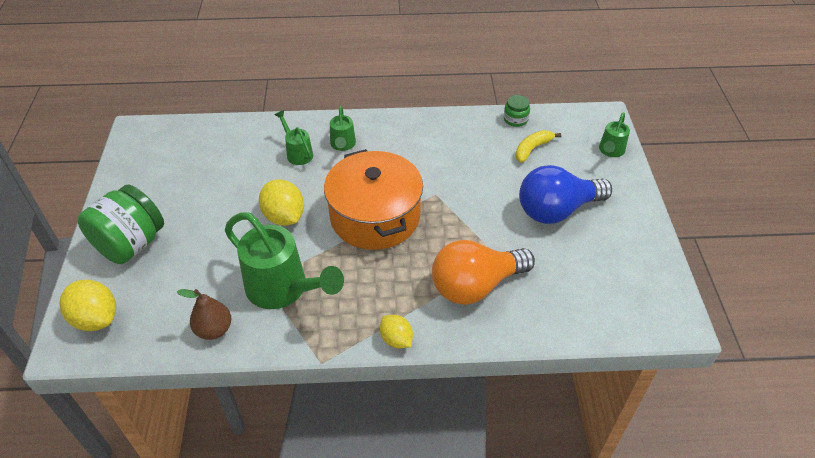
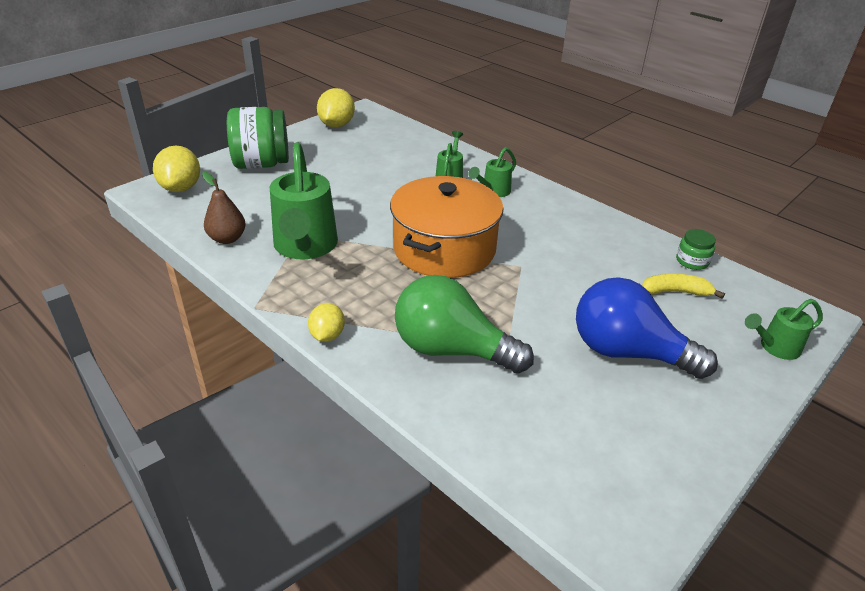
camera: 45 degrees right, 10 degrees down
yellow lemon [259,179,304,226] -> yellow lemon moved to [317,88,355,127]
orange light bulb [432,240,535,305] -> green light bulb [395,275,534,373]

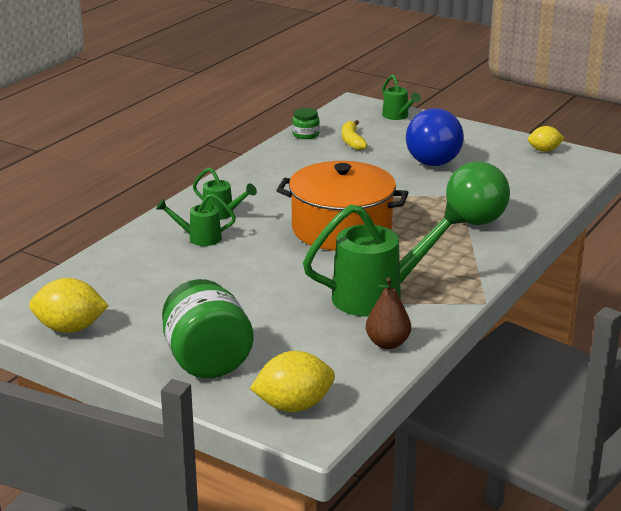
camera: 100 degrees left, 10 degrees down
yellow lemon [308,303,345,342] -> yellow lemon moved to [528,126,565,152]

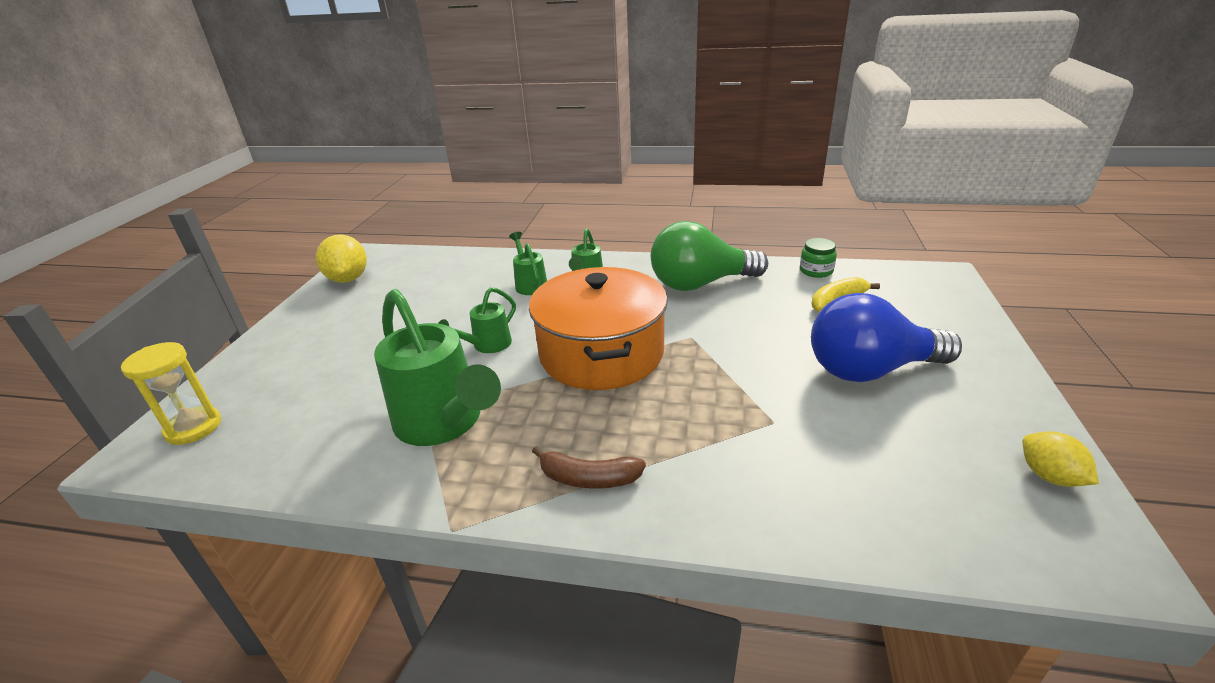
camera: 70 degrees right, 5 degrees up
green jar [162,279,254,378] -> none
yellow lemon [250,351,335,412] -> yellow hourglass [121,342,221,445]
brown pear [366,278,411,349] -> none
green watering can [382,75,421,120] -> green watering can moved to [438,287,516,353]
green light bulb [446,161,510,225] -> green light bulb moved to [651,221,768,291]
none -> brown banana [532,446,646,489]

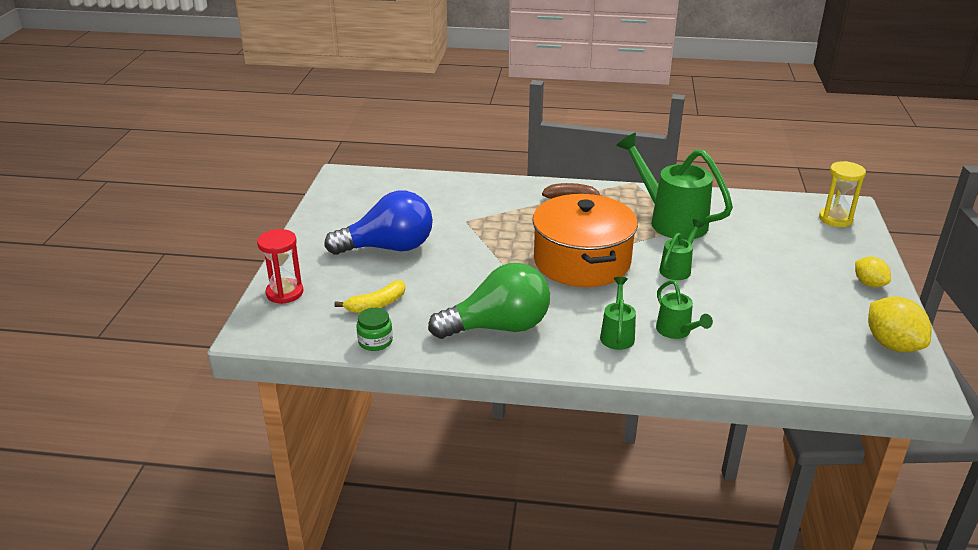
camera: 175 degrees right, 0 degrees up
yellow lemon [1023,432,1099,487] -> yellow lemon moved to [855,257,891,287]
none -> red hourglass [257,229,303,304]

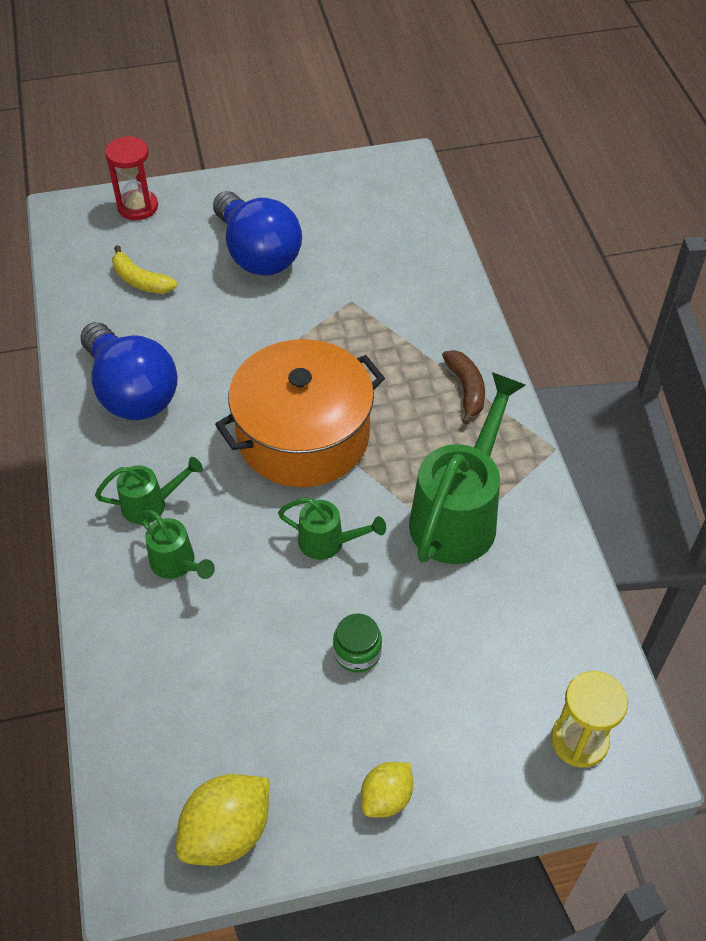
camera: 70 degrees right, 20 degrees up
green jar [356,308,393,351] -> green jar moved to [333,613,382,672]
green light bulb [428,263,550,339] -> blue light bulb [80,322,178,420]
green watering can [656,280,713,339] -> green watering can turned 90 degrees counterclockwise [139,510,215,579]

